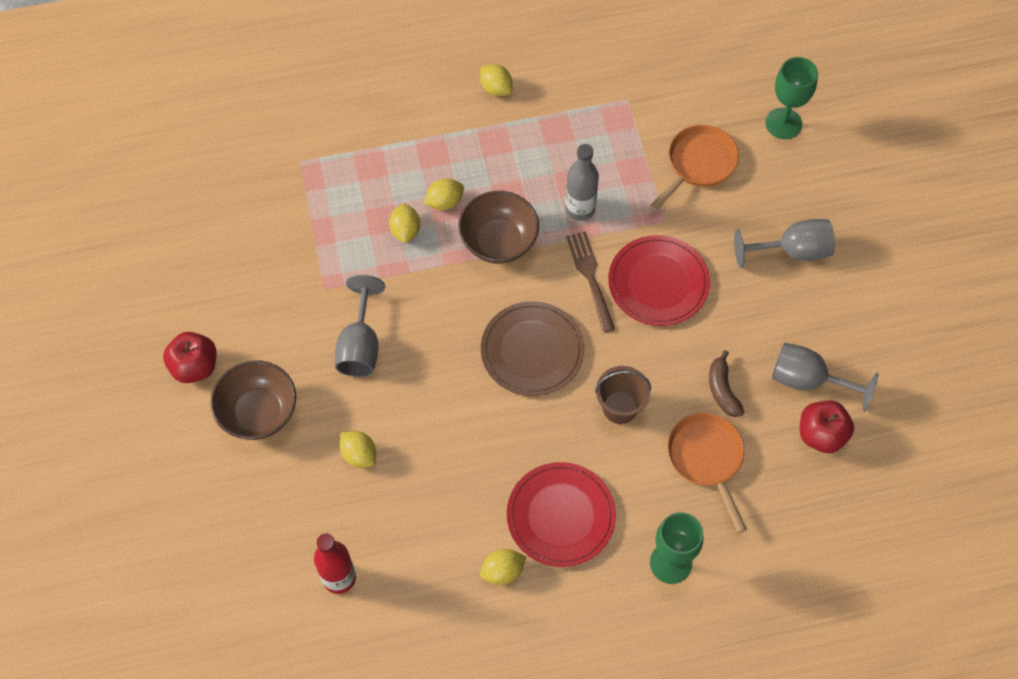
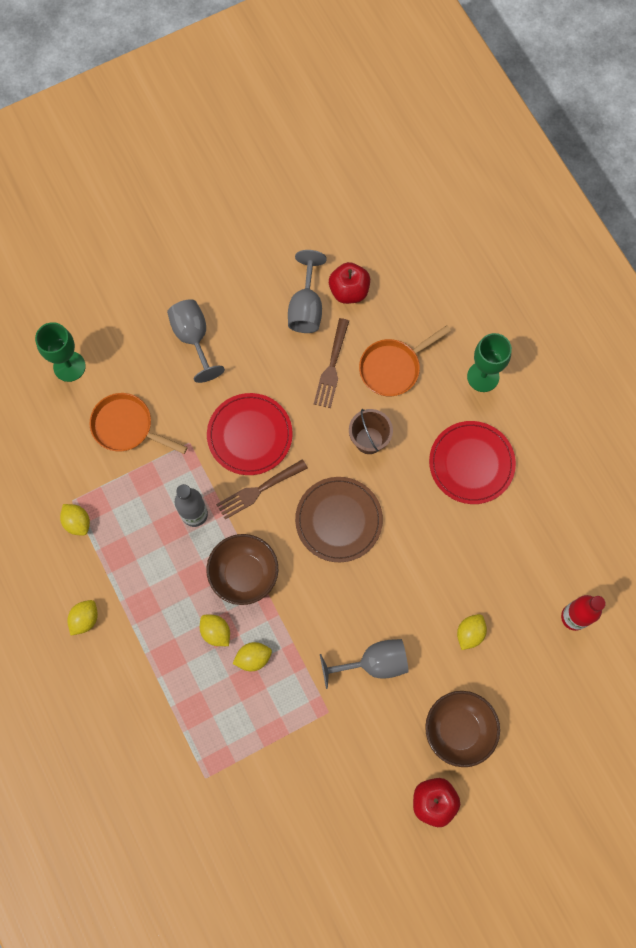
camera: 105 degrees left, 10 degrees up
yellow lemon [480,549,526,585] -> yellow lemon moved to [60,504,90,536]
brown banana [709,350,744,417] -> brown fork [314,318,349,408]

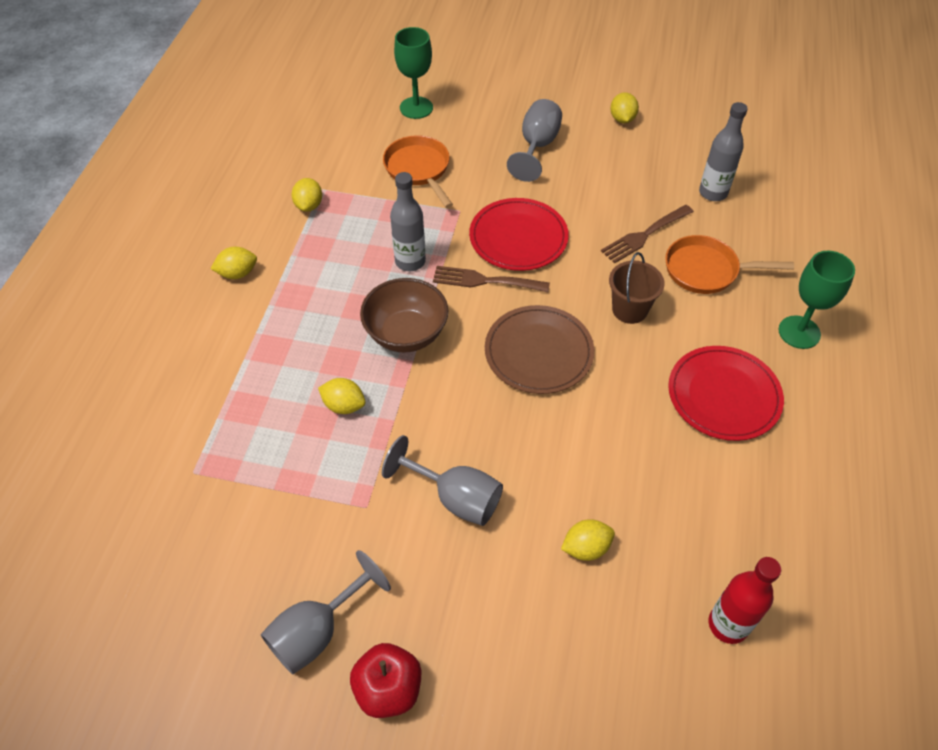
camera: 40 degrees right, 20 degrees down
yellow lemon [200,615,230,646] -> yellow lemon moved to [610,92,639,123]
grey goblet [288,250,327,333] -> grey goblet moved to [261,550,391,675]
red apple [329,262,370,304] -> grey bottle [699,102,748,201]
brown bowl [425,691,500,767] -> none

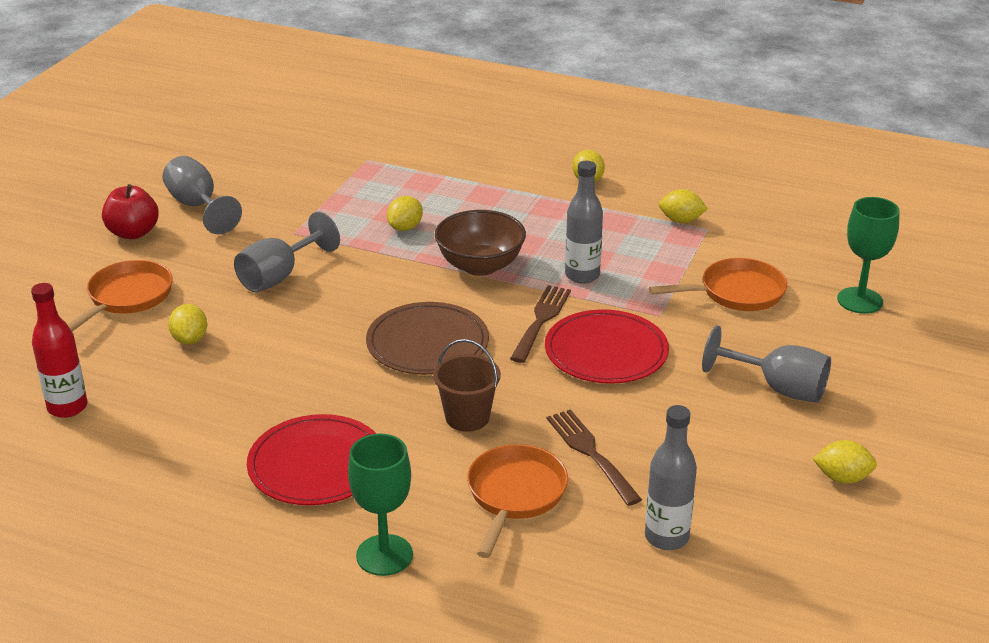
camera: 100 degrees right, 20 degrees down
none -> orange pan [67,260,173,331]

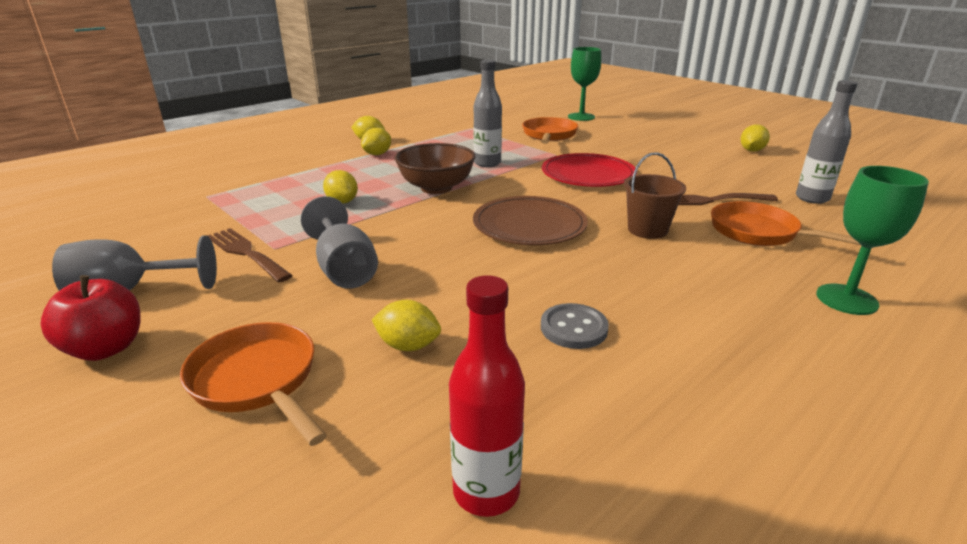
camera: 65 degrees left, 5 degrees down
red plate [247,414,376,505] -> none
brown fork [510,285,571,363] -> brown fork moved to [207,228,293,283]
yellow lemon [659,189,708,223] -> yellow lemon moved to [361,128,391,155]
grey goblet [702,325,831,403] -> none
none -> grey button [541,303,609,349]

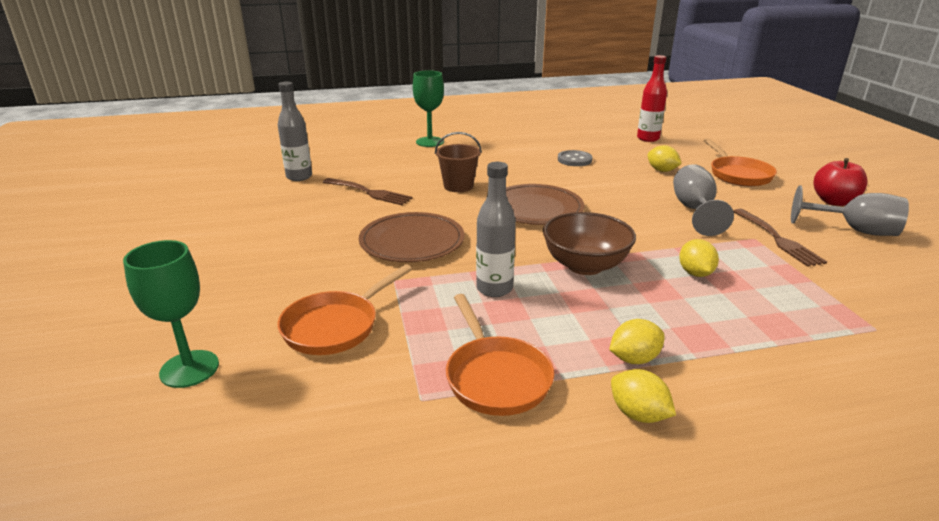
camera: 150 degrees left, 0 degrees up
red plate [542,153,637,187] -> brown plate [359,212,465,262]
orange pan [711,201,861,246] -> orange pan moved to [446,294,554,416]
yellow lemon [741,124,770,152] -> none

